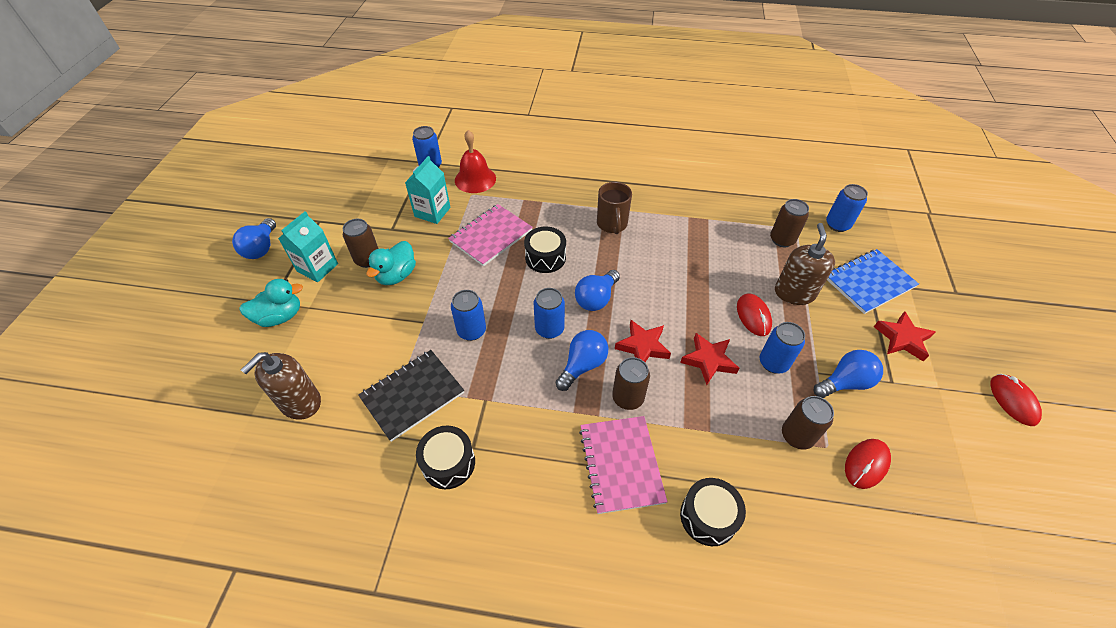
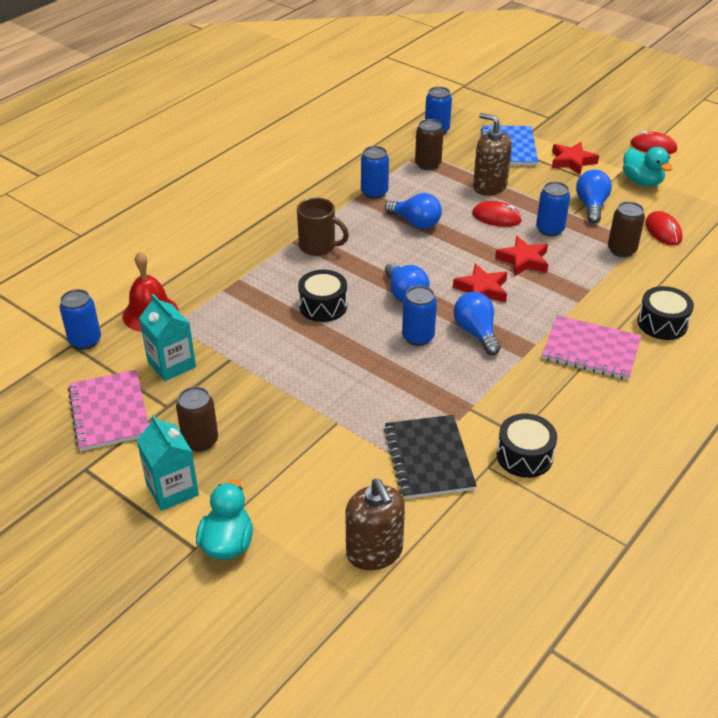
camera: 60 degrees left, 10 degrees down
blue light bulb [232,218,276,259] -> blue light bulb moved to [385,193,442,229]
turquoise duck [366,241,416,285] -> turquoise duck moved to [623,147,673,187]
pink notebook [448,204,533,266] -> pink notebook moved to [68,370,149,451]
blue can [451,290,486,341] -> blue can moved to [361,146,389,199]
brown can [612,357,650,410] -> none

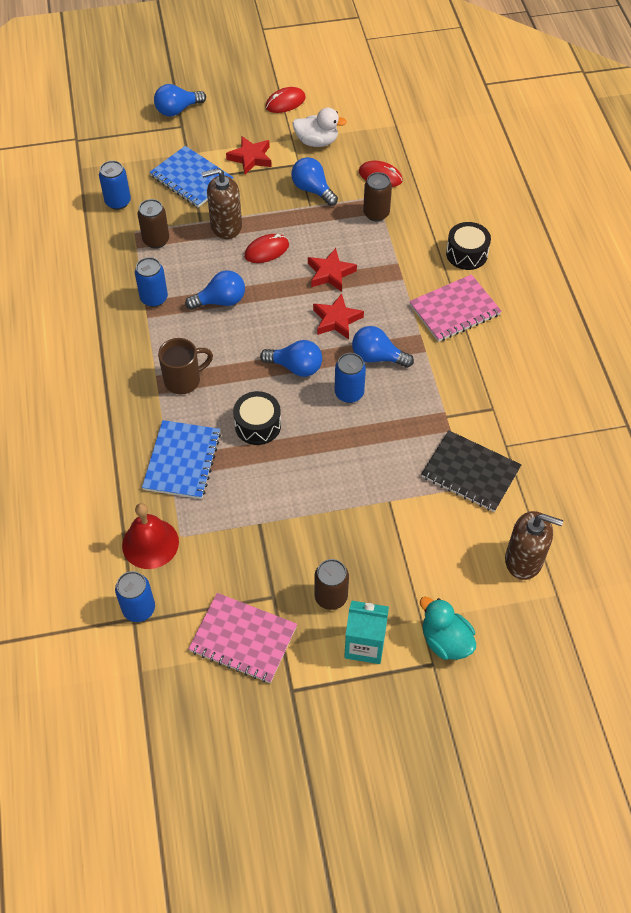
camera: 50 degrees left, 15 degrees up
turquoise carton [139,294,196,381] -> none
black drum [497,413,557,478] -> none
blue can [536,182,570,236] -> none
turquoise duck [623,147,673,187] -> white duck [292,108,347,147]
none -> blue notebook [142,420,221,499]
none -> blue light bulb [154,84,206,116]

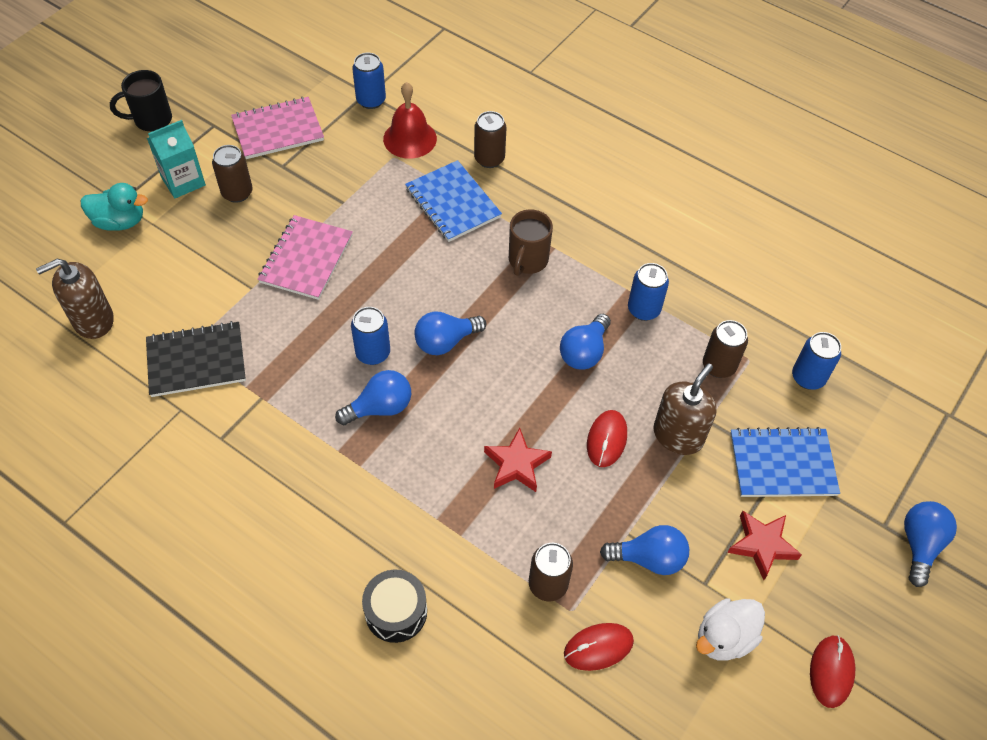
camera: 135 degrees right, 0 degrees up
black drum [233,391,281,445] -> none
red star [313,294,364,339] -> none
pink notebook [409,274,502,342] -> pink notebook moved to [257,215,353,300]
none -> black mug [110,70,172,131]
none -> brown can [474,111,507,168]

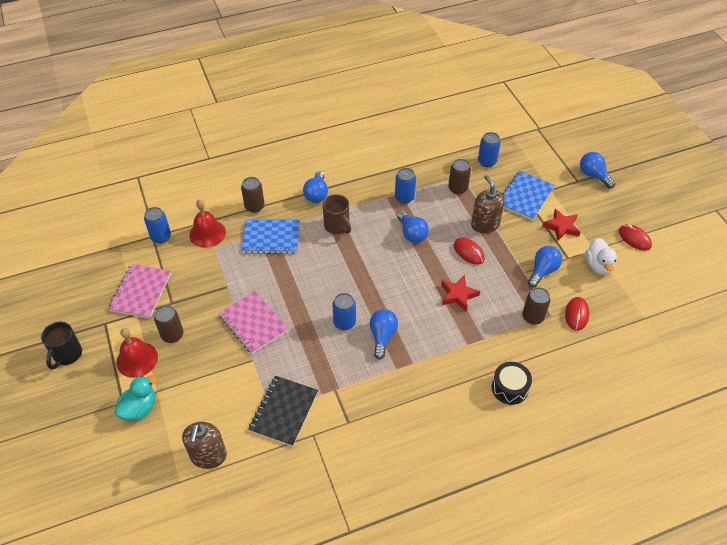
camera: 55 degrees left, 5 degrees down
turquoise carton [147,120,206,198] -> red bell [116,328,158,378]
blue light bulb [414,311,486,355] -> blue light bulb moved to [303,171,328,203]

